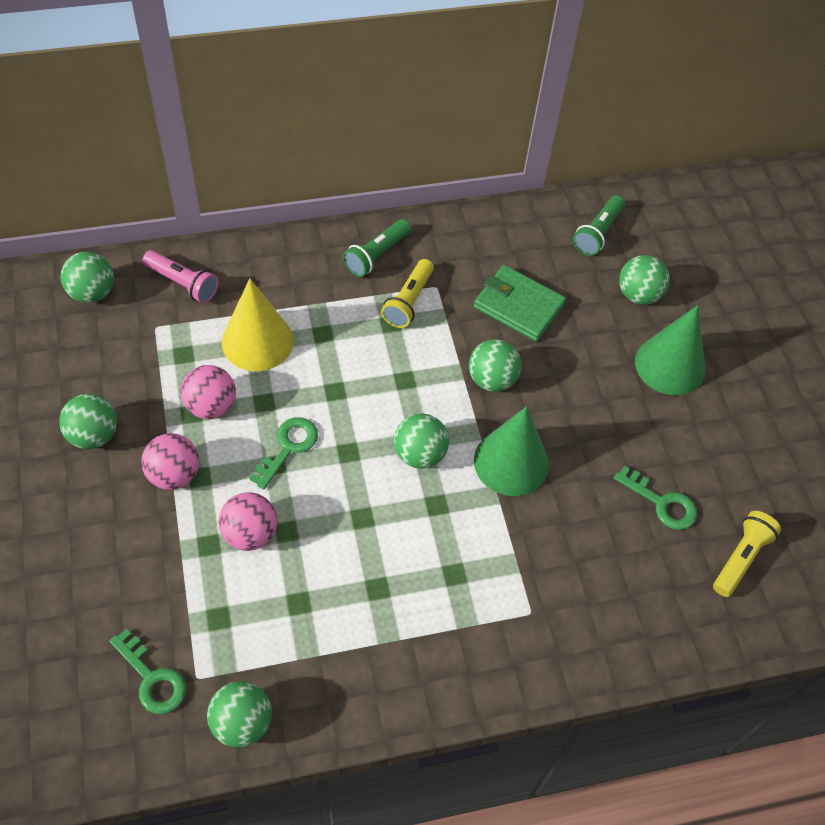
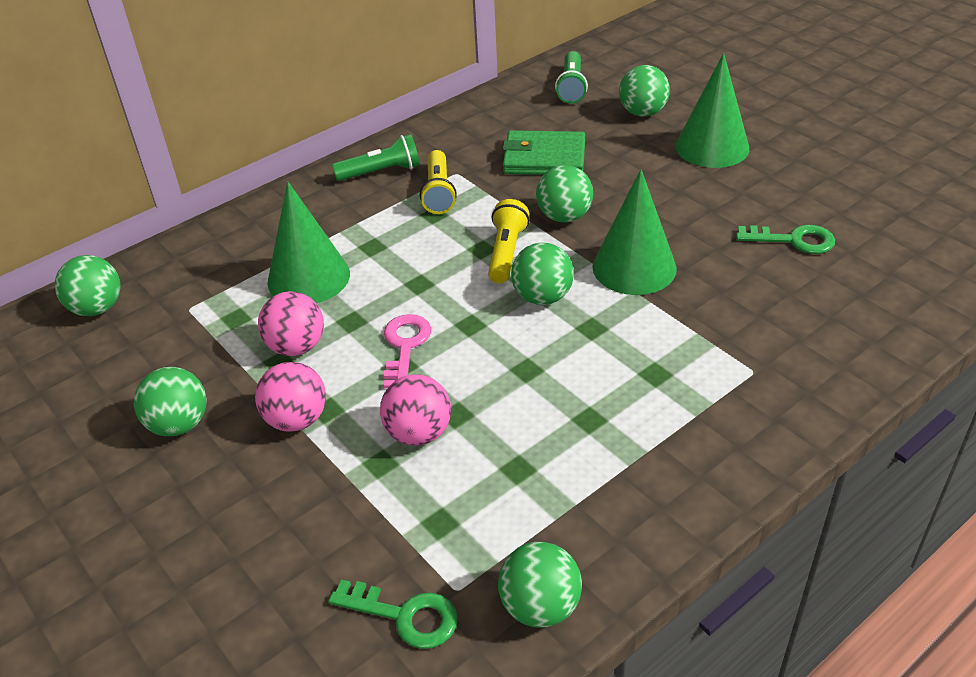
camera: 20 degrees left, 15 degrees down
pink flashlight [142,250,219,303] -> none
yellow cone [222,278,294,371] -> green cone [268,182,350,303]
green key [249,417,318,489] -> pink key [383,314,431,389]
green flashlight [343,219,411,277] -> green flashlight turned 120 degrees counterclockwise [332,134,420,181]
yellow flashlight [713,511,781,597] -> yellow flashlight moved to [488,199,530,284]

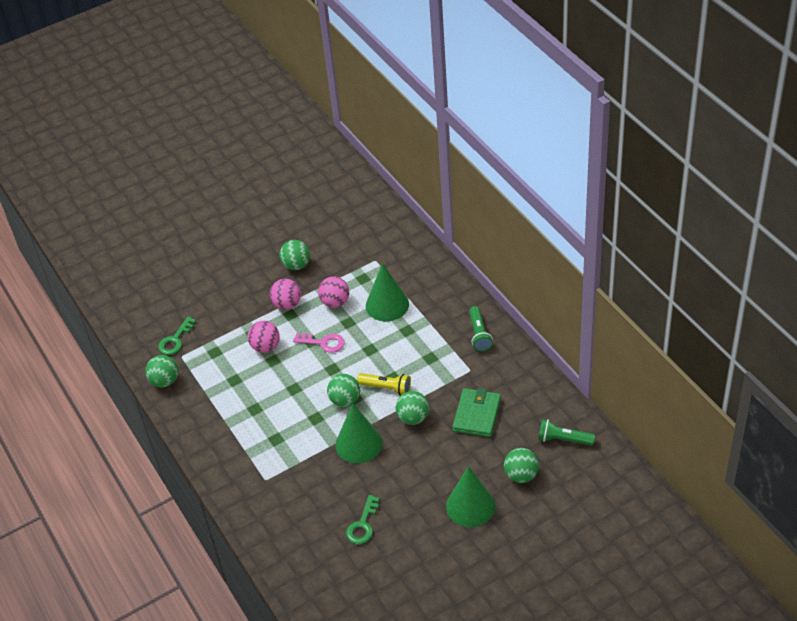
camera: 100 degrees right, 5 degrees up
green ball [55,255,121,316] -> none
yellow flashlight [420,150,457,214] -> none

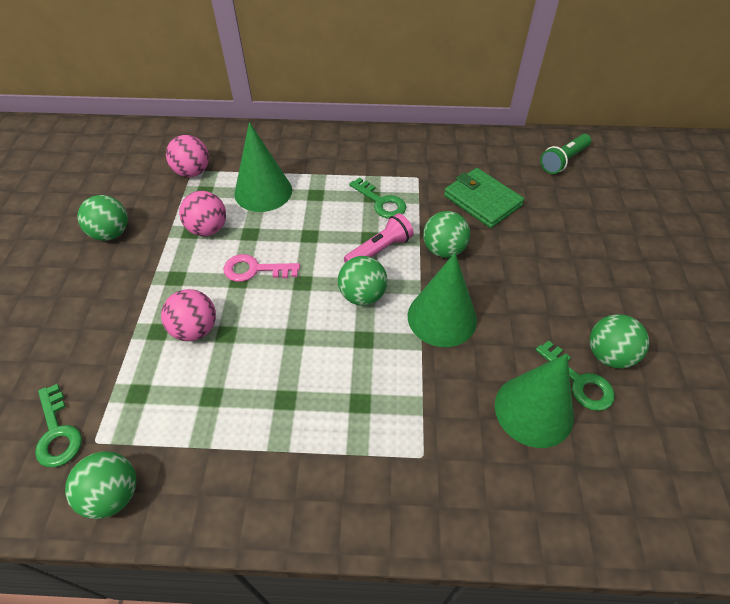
camera: 60 degrees left, 5 degrees up
pink ball [270,279,301,310] -> pink ball moved to [166,135,209,177]
pink key [293,333,344,353] -> pink key turned 135 degrees counterclockwise [224,254,300,282]
yellow flashlight [357,373,411,396] -> pink flashlight [344,213,414,263]
green cone [446,466,495,527] -> green cone moved to [495,353,574,448]
green flashlight [469,306,493,352] -> none
green ball [504,448,539,483] -> green ball moved to [589,314,649,369]
none -> green key [349,178,406,219]

